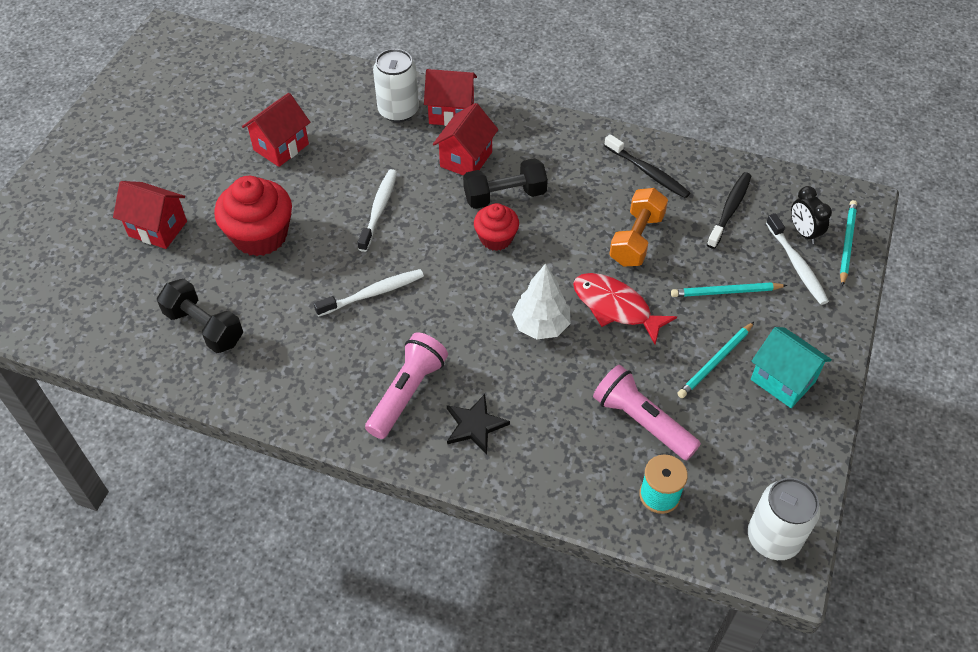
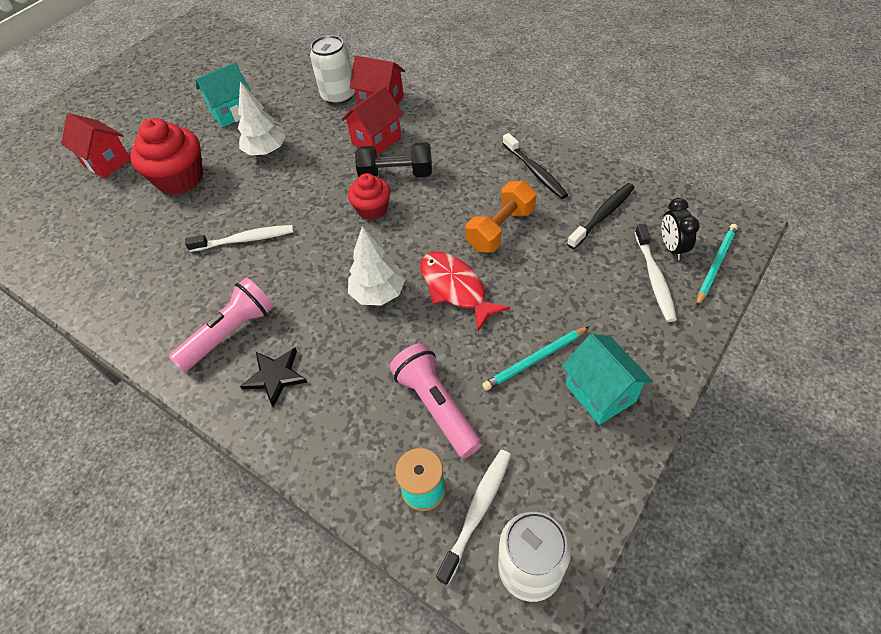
camera: 20 degrees right, 0 degrees up
black dumbbell [157,279,243,353] -> none
red house [242,93,310,167] -> turquoise house [196,62,251,127]
white toothbrush [357,169,397,252] -> white toothbrush moved to [436,450,511,585]
turquoise pencil [671,282,787,297] -> none
none -> white tree [238,81,286,155]

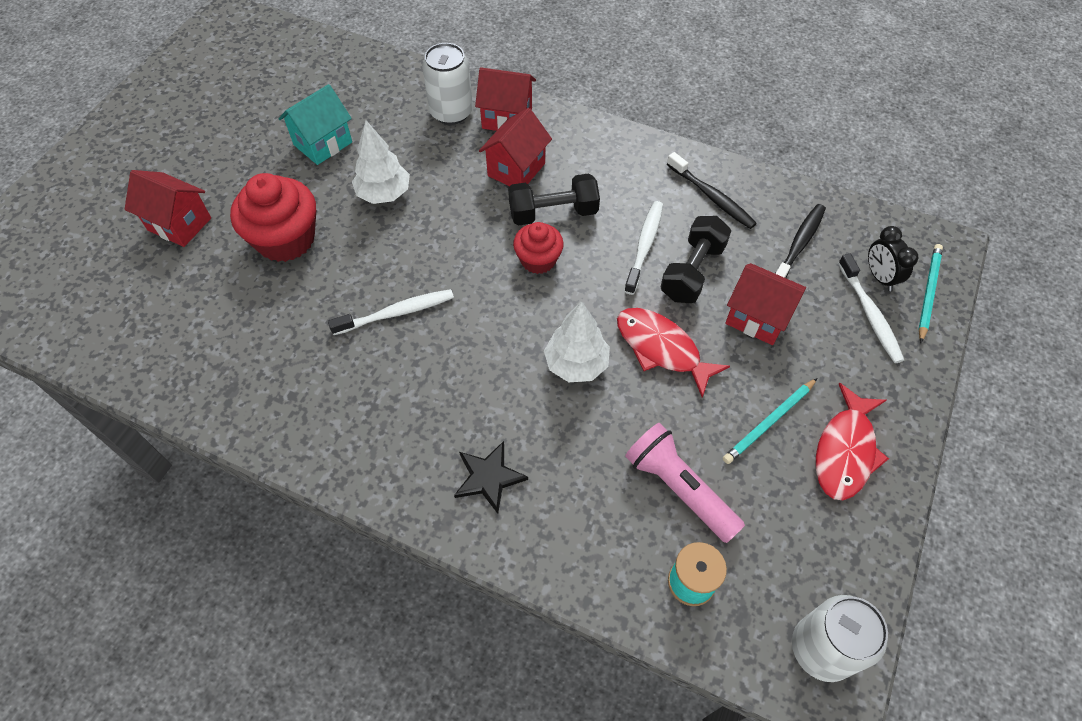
camera: 15 degrees left, 5 degrees up
pink flashlight [169,277,274,372] -> none
white toothbrush [436,450,511,585] -> white toothbrush moved to [624,201,663,295]
orange dumbbell [466,181,536,253] -> black dumbbell [661,216,731,303]
turquoise house [562,333,653,425] -> red fish [816,383,889,500]
none -> red house [725,263,806,345]

